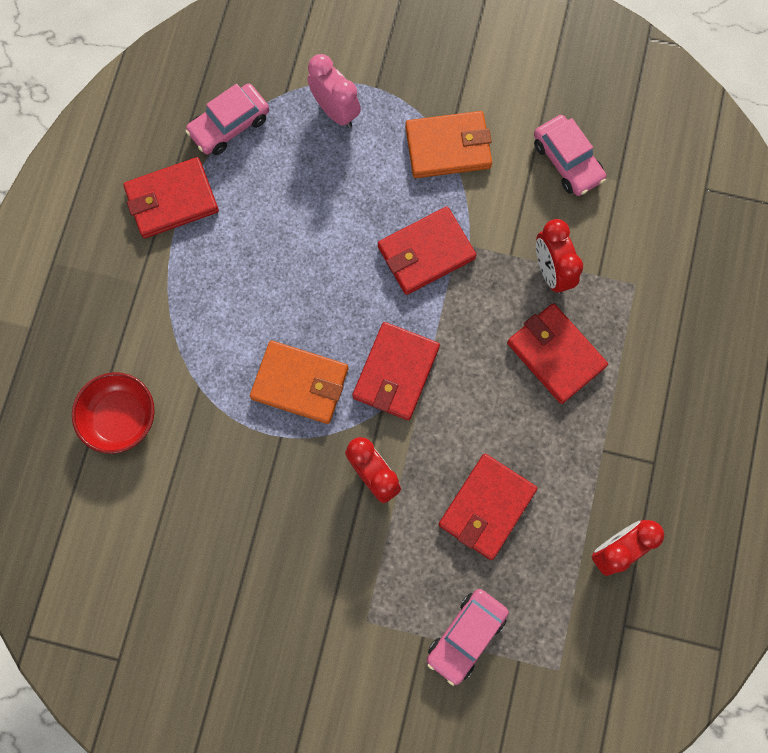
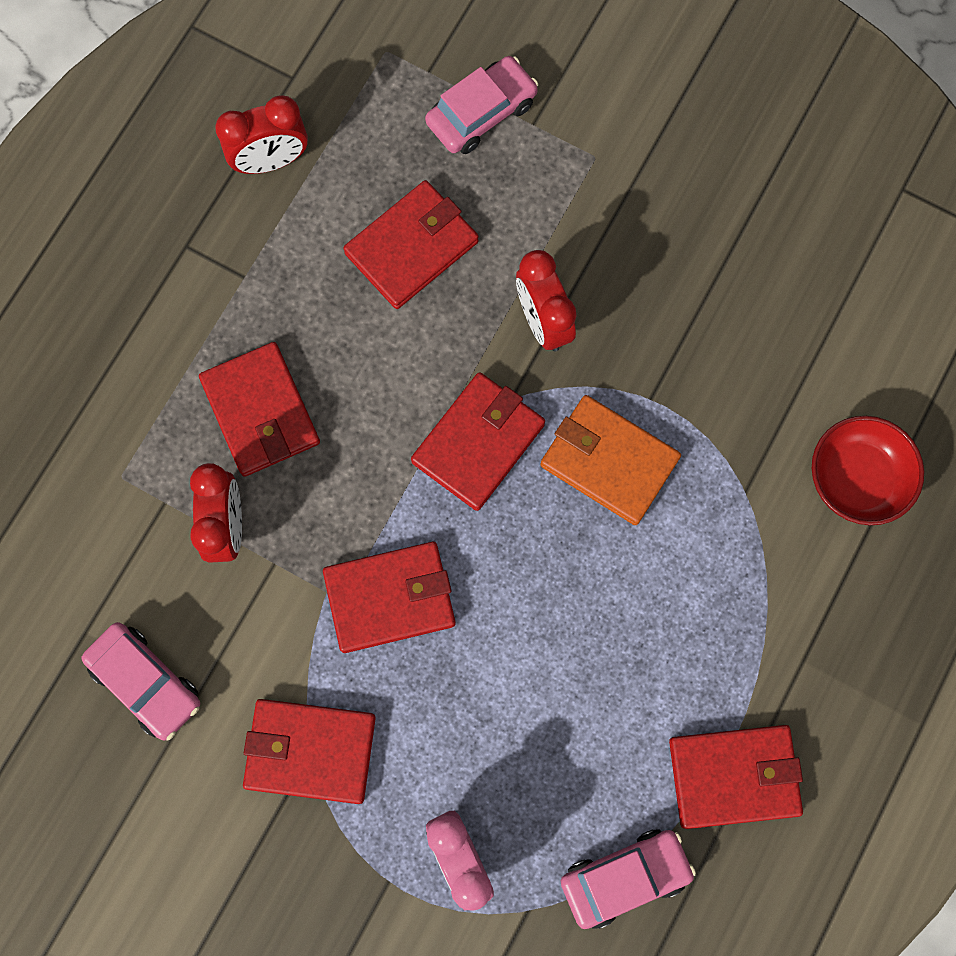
camera: 165 degrees left, 0 degrees up
orange wallet [405,111,492,178] -> red wallet [243,699,376,804]
pink car [534,115,606,196] -> pink car turned 150 degrees clockwise [81,622,200,740]

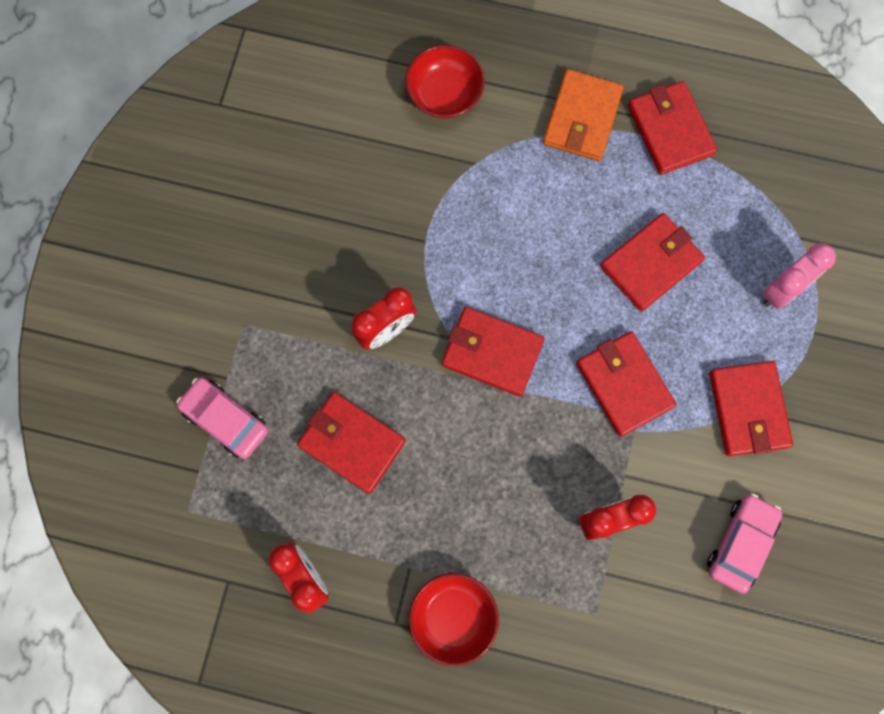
camera: 105 degrees left, 0 degrees up
red wallet [199,342,320,477] -> red wallet moved to [600,213,705,311]
orange wallet [540,395,681,525] -> orange wallet moved to [543,69,624,161]
pink car [561,829,696,929] -> none
none -> red bowl [409,573,499,666]

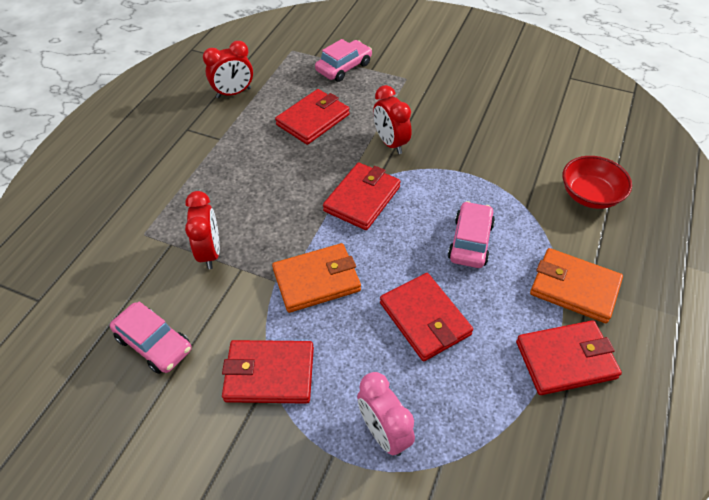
camera: 100 degrees right, 25 degrees down
red bowl [409,573,499,666] -> none
red wallet [576,331,676,437] -> orange wallet [272,243,361,313]
none -> pink car [448,201,495,268]

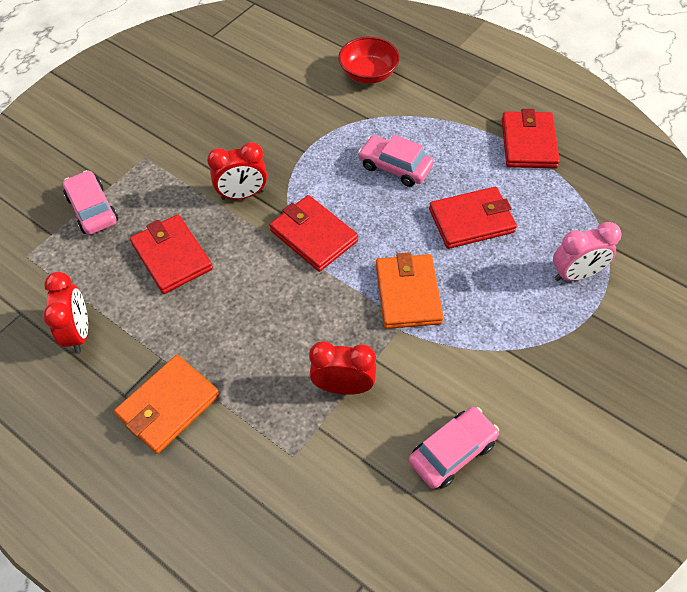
camera: 75 degrees left, 5 degrees up
red wallet [222,340,314,404] -> none
orange wallet [530,248,623,323] -> orange wallet moved to [114,355,220,454]

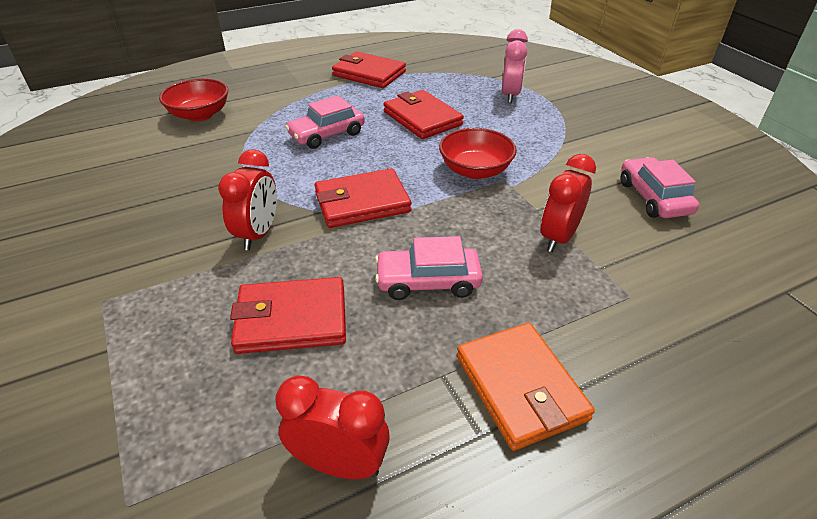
camera: 65 degrees left, 15 degrees down
pink car [63,170,118,235] -> pink car moved to [375,236,483,300]
orange wallet [376,252,444,329] -> red bowl [439,128,517,179]
red wallet [429,187,517,249] -> red wallet turned 45 degrees counterclockwise [383,90,464,139]

